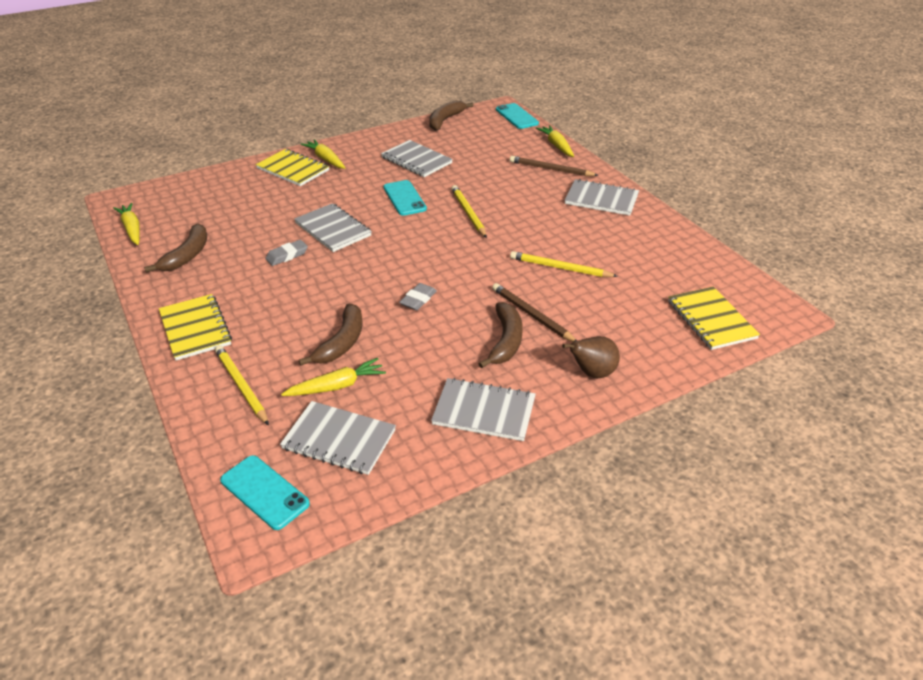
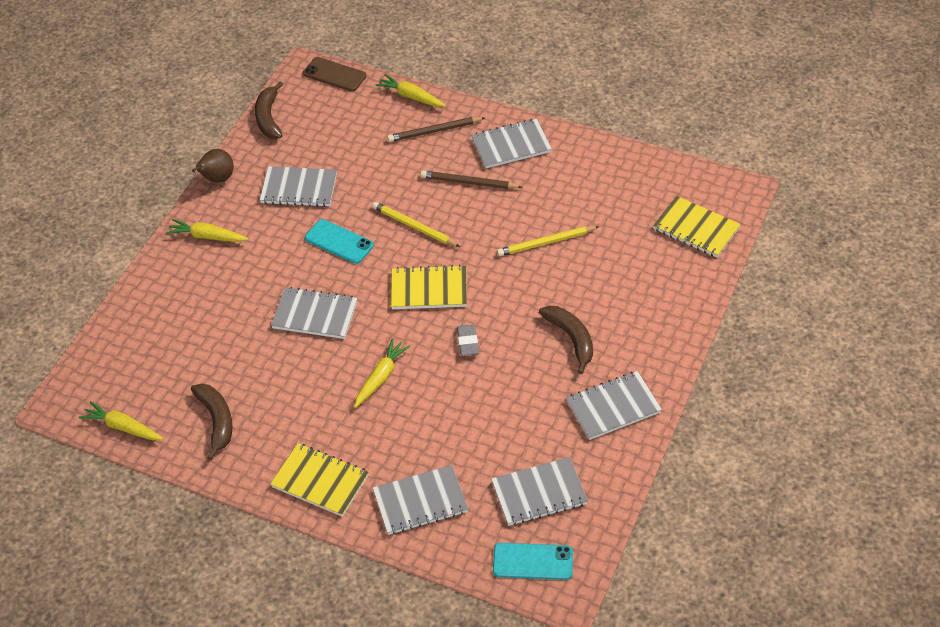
camera: 35 degrees left, 10 degrees up
yellow pencil [215,345,269,425] -> grey notebook [373,465,468,535]
yellow notebook [255,149,329,186] -> yellow notebook moved to [391,265,467,309]
grey eraser [265,240,308,266] -> none
yellow carrot [281,358,386,396] -> yellow carrot moved to [354,338,411,408]
brown banana [299,304,363,366] -> none
brown pencil [492,283,577,342] -> brown pencil moved to [420,171,522,189]
turquoise phone [496,103,539,129] -> brown phone [303,57,367,91]
brown pear [562,336,620,379] -> brown pear moved to [192,149,234,183]

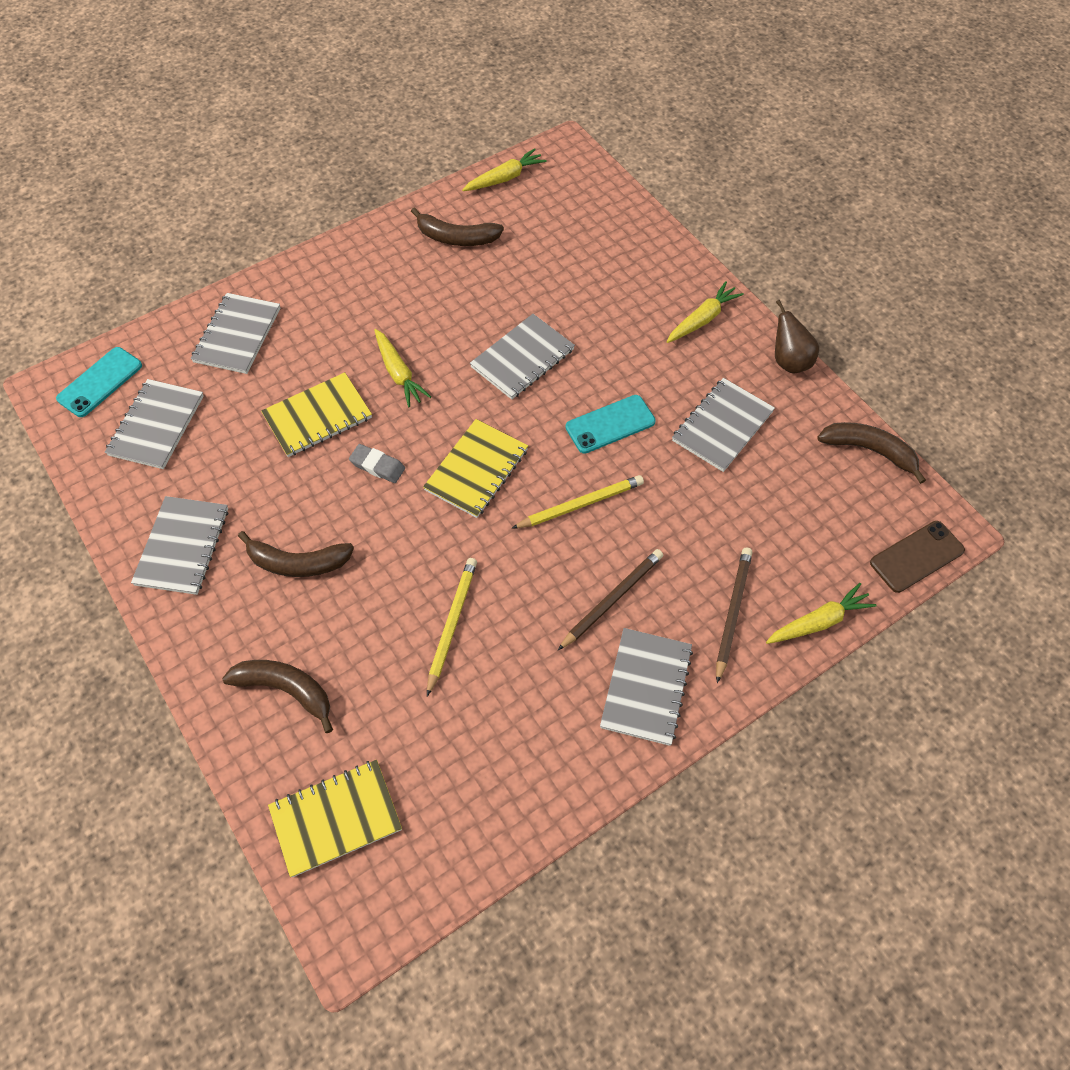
camera: 120 degrees right, 10 degrees up
yellow notebook [270,443,369,517] -> yellow notebook moved to [261,372,372,457]
none -> brown banana [222,660,333,733]

